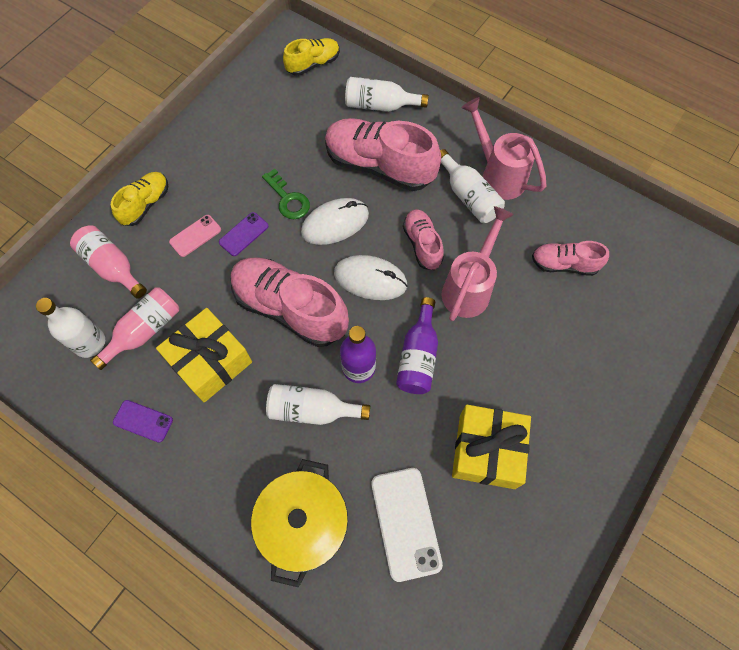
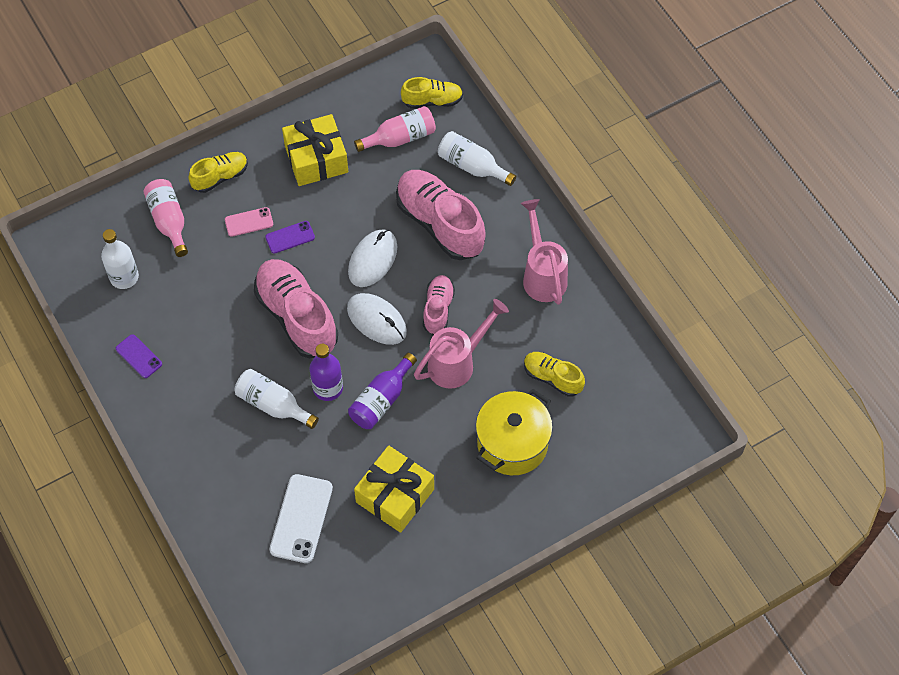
camera: 25 degrees right, 5 degrees down
pink bottle [90,287,179,370] -> pink bottle moved to [354,106,436,152]
yellow gift [156,308,252,402] -> yellow gift moved to [282,114,348,186]
yellow pot [251,459,348,588] -> yellow pot moved to [476,389,553,475]
green key [262,169,310,219] -> none
white mouse [301,198,369,245] -> white mouse turned 60 degrees counterclockwise [348,229,397,287]
white bottle [440,149,505,223] -> none
pink shoe [532,241,609,276] -> yellow shoe [524,352,585,397]

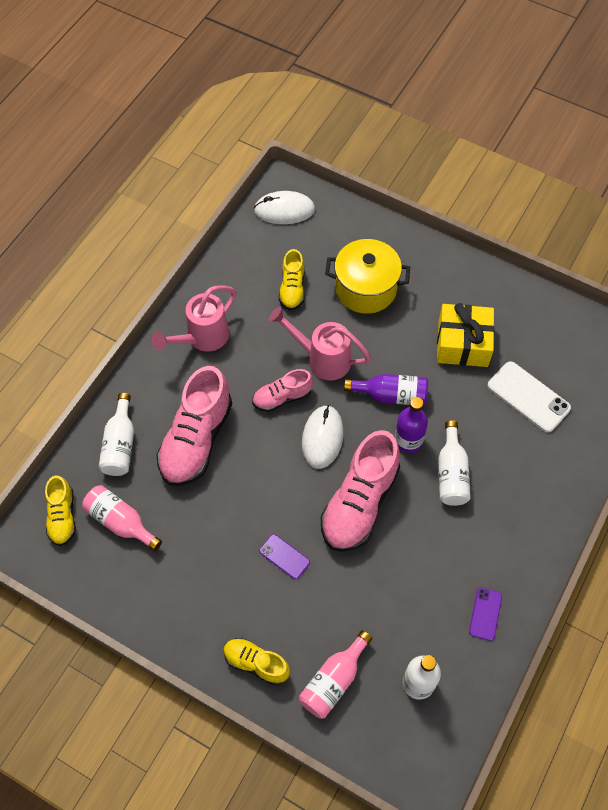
camera: 120 degrees left, 0 degrees up
pink phone [225,207,273,237] -> none
white phone [270,474,333,563] -> white phone turned 60 degrees clockwise [488,361,571,432]
yellow gift [282,114,348,186] -> none
white mouse [348,229,397,287] -> white mouse moved to [254,191,315,224]
yellow shoe [401,77,463,109] -> yellow shoe turned 150 degrees counterclockwise [45,475,76,546]

